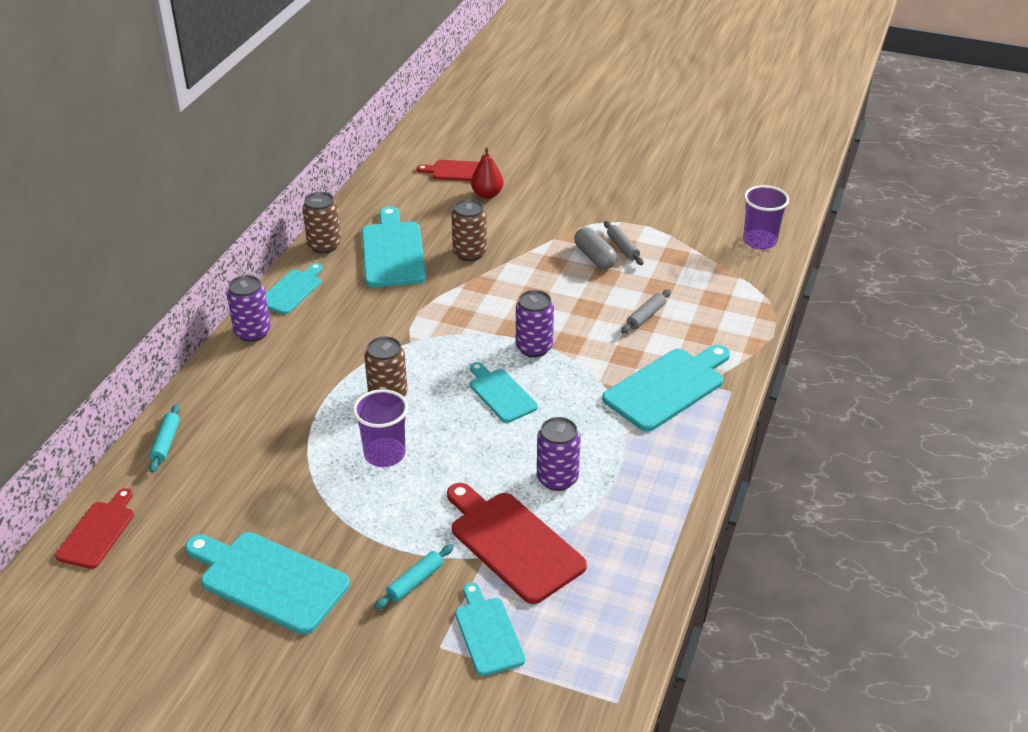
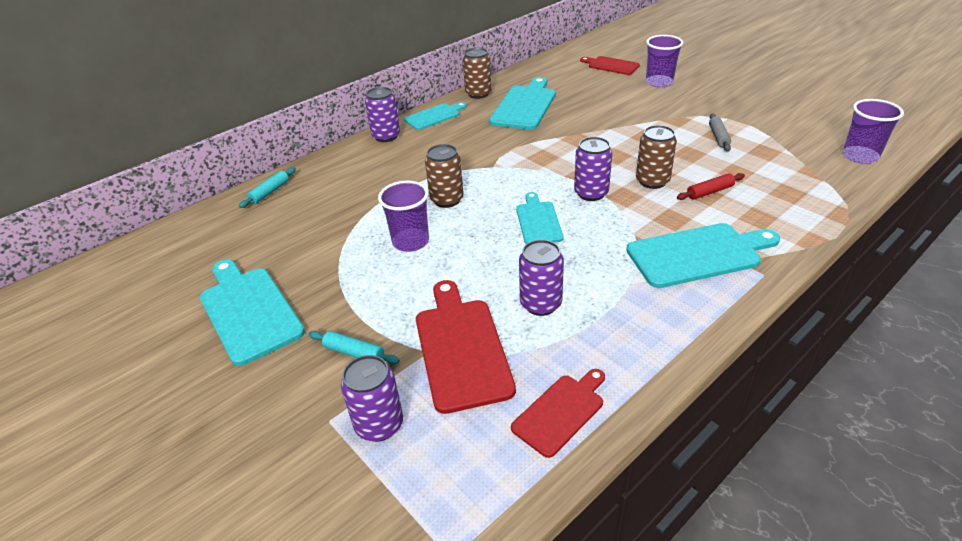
camera: 30 degrees right, 0 degrees up
red cutting board [55,488,134,569] -> red cutting board moved to [511,369,605,458]
turquoise rolling pin [374,544,454,610] -> turquoise rolling pin turned 45 degrees clockwise [309,331,400,365]
brown can [451,199,487,261] -> brown can moved to [636,125,677,189]
turquoise cutting board [455,583,525,676] -> purple can [341,355,403,442]
red pear [471,148,503,199] -> none
grey capsule [574,227,617,269] -> none
grey rolling pin [621,289,671,334] -> red rolling pin [677,173,745,200]
none -> purple cup [646,35,683,87]

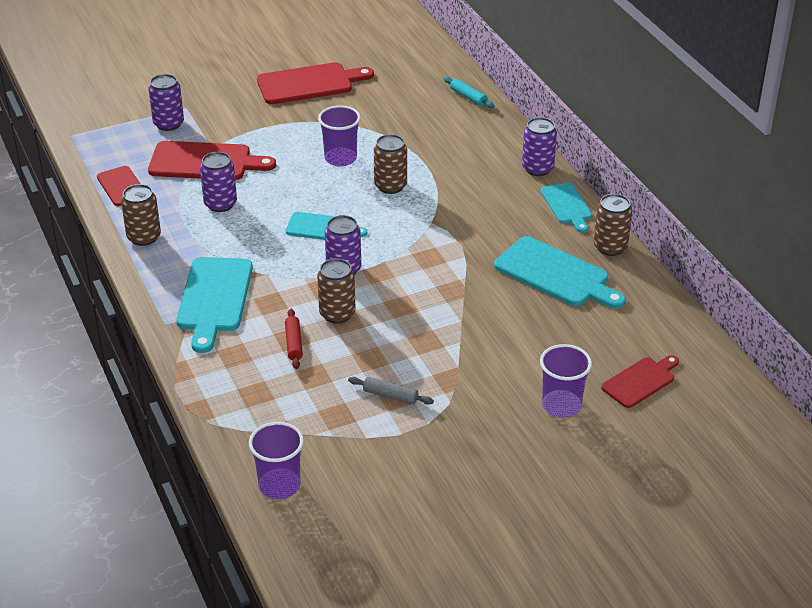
camera: 105 degrees right, 0 degrees up
turquoise cutting board [200,259,305,366] -> red cutting board [257,62,374,104]
turquoise rolling pin [309,331,400,365] -> none
none -> brown can [121,184,161,246]

